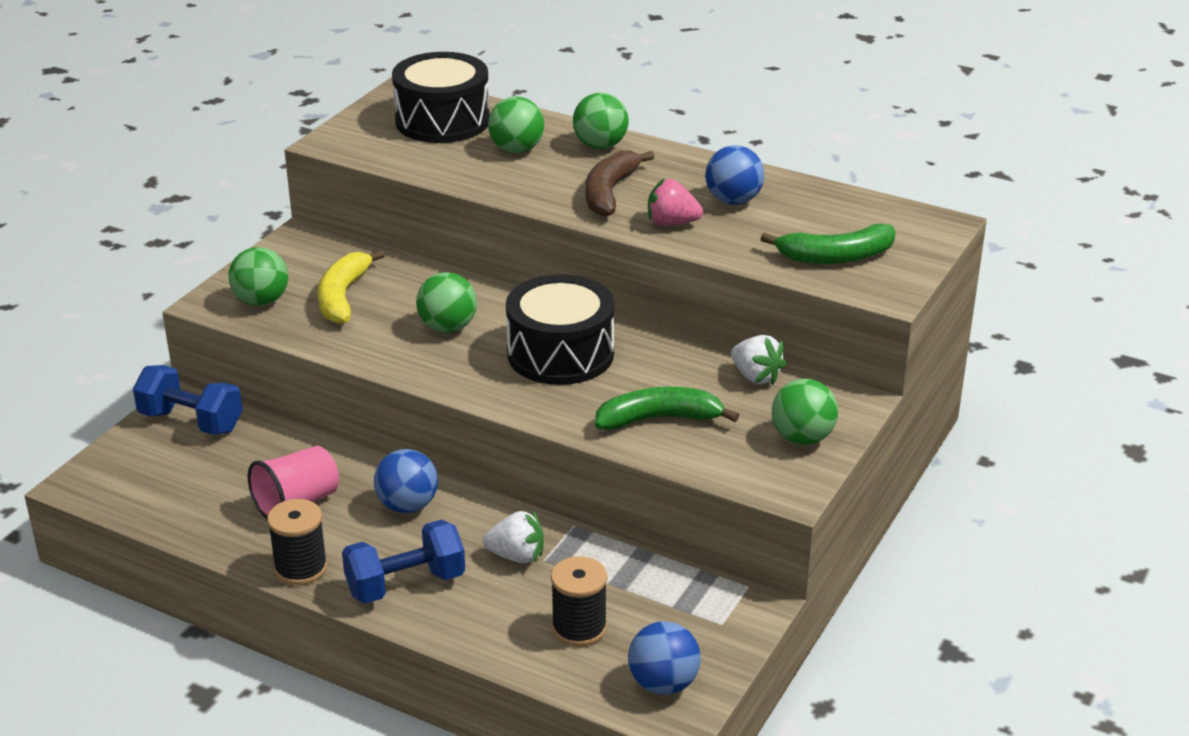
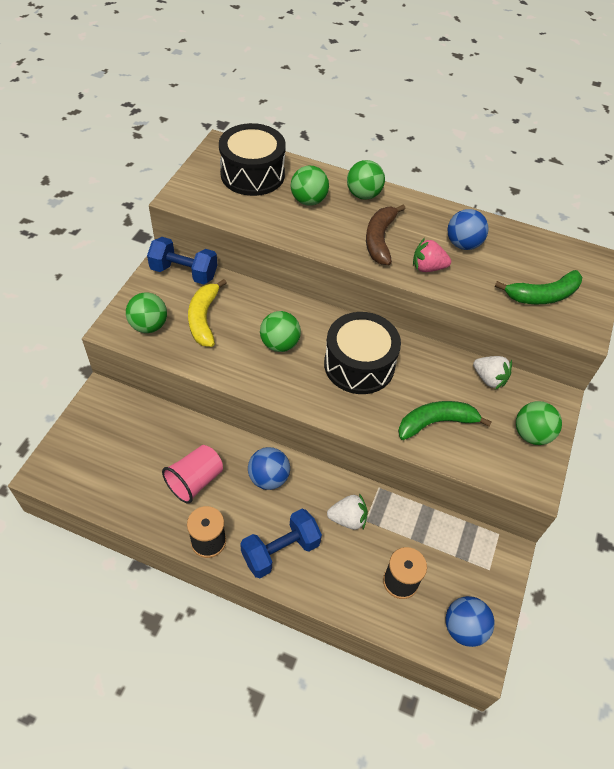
camera: 10 degrees left, 20 degrees up
blue dumbbell [133,365,243,435] -> blue dumbbell moved to [147,237,217,285]

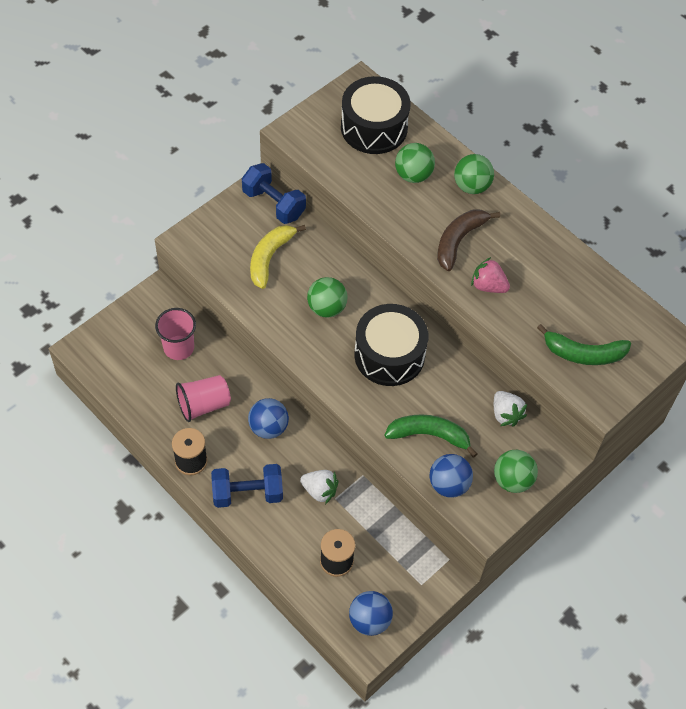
camera: 25 degrees right, 5 degrees up
green ball [126,292,167,333] -> none
blue ball [447,209,489,250] -> blue ball moved to [430,454,473,498]
none -> pink cup [155,308,196,360]

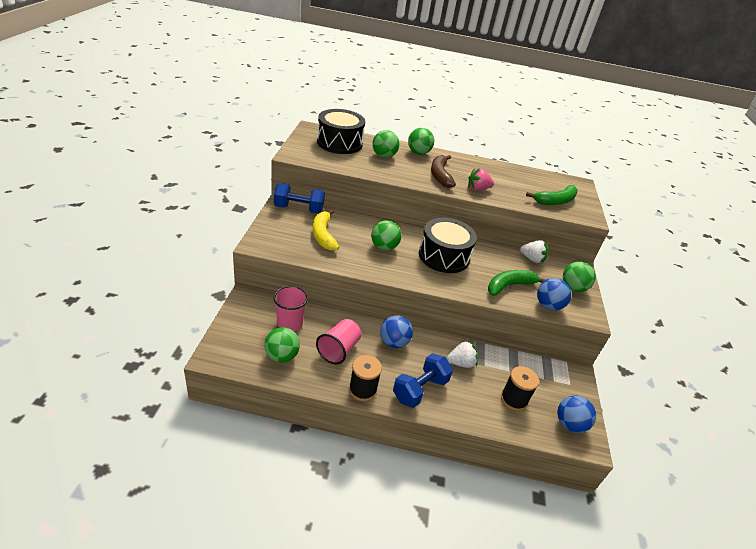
camera: 40 degrees left, 20 degrees down
none -> green ball [264,327,300,363]

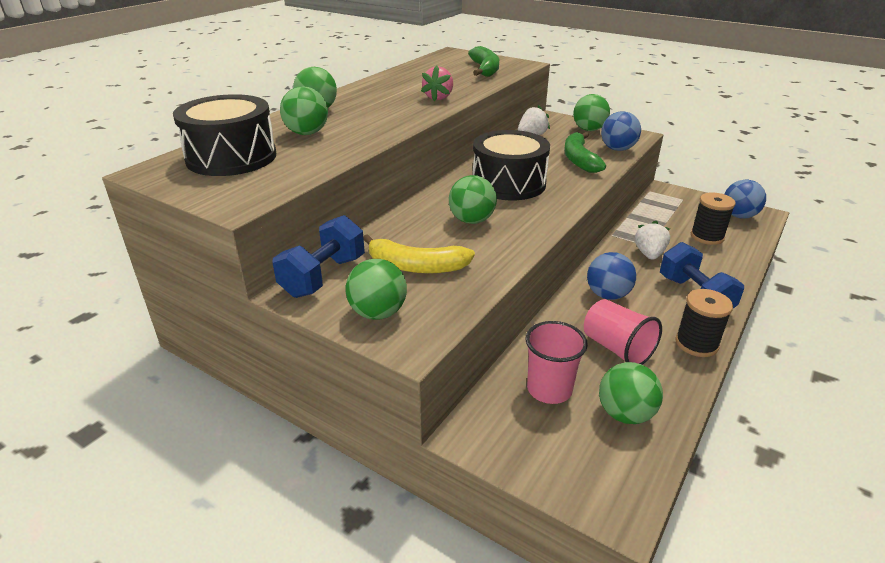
camera: 60 degrees left, 5 degrees down
brown banana [431,155,456,188] -> none
none -> green ball [346,259,407,320]

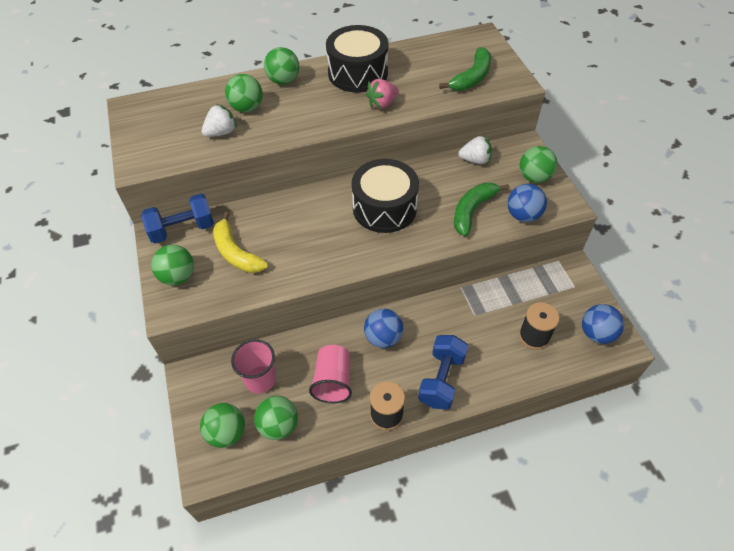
camera: 40 degrees right, 20 degrees up
black drum [173,94,276,176] -> black drum moved to [326,25,388,92]
green ball [449,175,497,224] -> green ball moved to [200,403,245,448]
white strawberry [635,221,670,260] -> white strawberry moved to [202,104,237,137]

